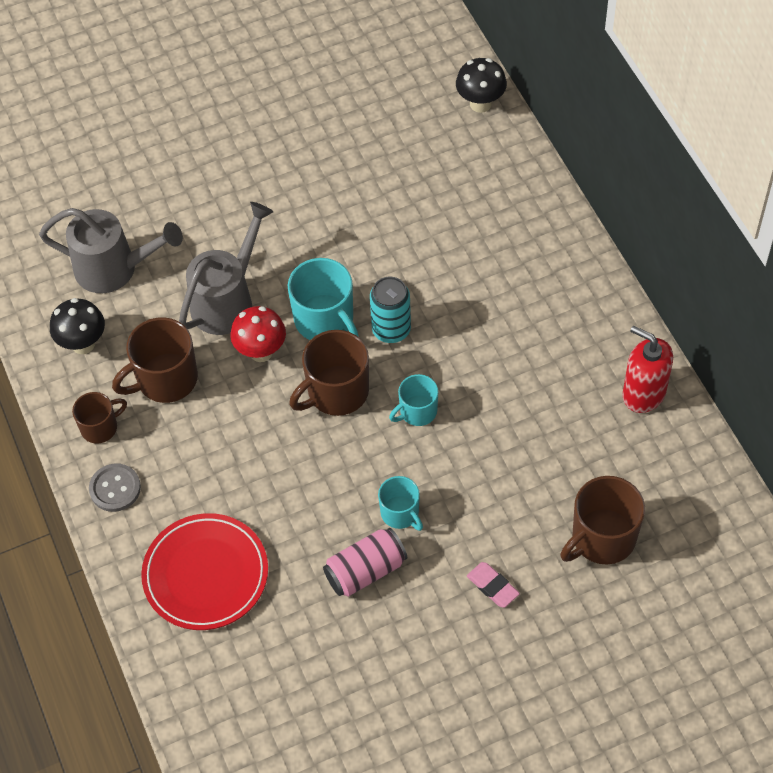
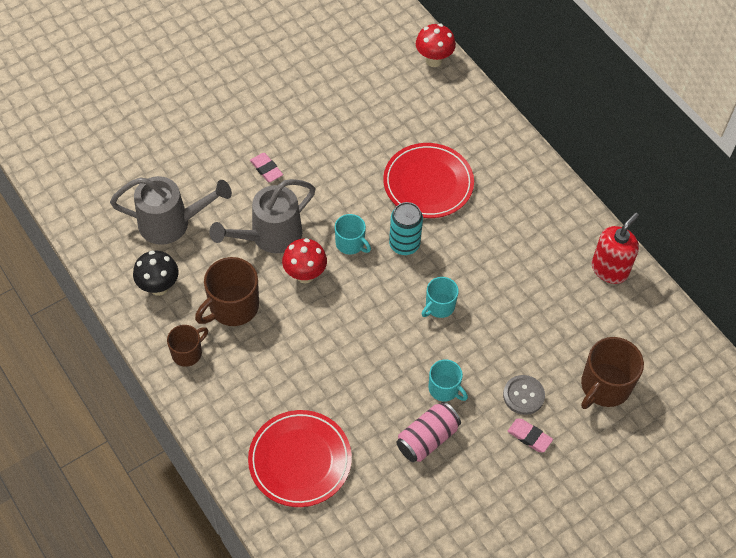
camera: 15 degrees left, 0 degrees up
grey button [89,463,141,512] -> grey button moved to [503,375,545,415]
grey watering can [179,202,273,335] -> grey watering can turned 150 degrees counterclockwise [209,179,315,253]
turquoise mug [288,258,359,340] -> turquoise mug [335,214,371,255], size x0.60
brown mug [289,330,369,416] -> none
black mushroom [456,58,507,113] -> red mushroom [416,24,456,67]
red soap dispenser [623,326,673,413] -> red soap dispenser turned 105 degrees clockwise [592,213,639,284]
none -> pink eraser [250,153,283,182]
none -> red plate [383,143,474,218]

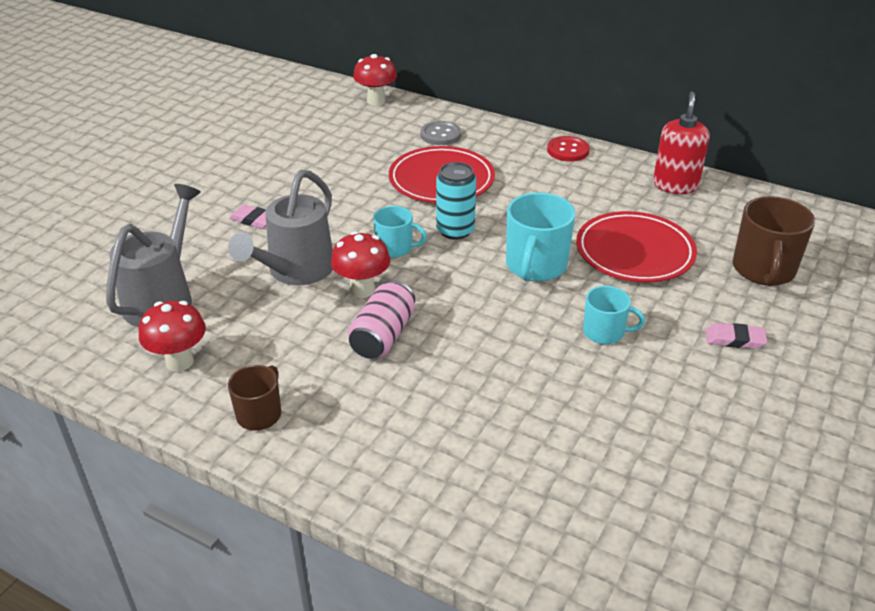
camera: 25 degrees left, 20 degrees down
grey watering can [110,176,232,245] -> grey watering can turned 45 degrees counterclockwise [106,184,201,327]
black mushroom [133,250,179,296] -> red mushroom [139,301,206,372]
brown mug [195,257,259,326] -> none
red plate [248,410,352,507] -> red plate moved to [576,211,697,282]
pink can [396,402,461,462] -> pink can moved to [348,280,415,359]
turquoise mug [421,277,459,318] -> turquoise mug [506,193,576,281], size x1.66
grey button [503,375,545,415] -> grey button moved to [420,121,461,145]
none -> red button [547,136,590,162]

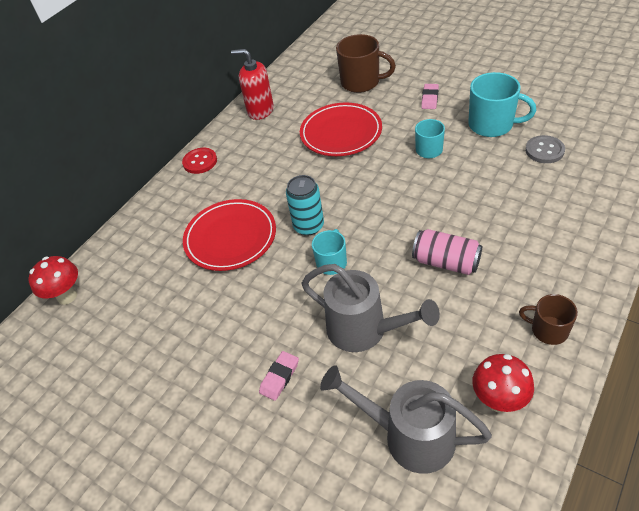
camera: 80 degrees left, 10 degrees up
red mushroom [331,231,390,298] -> none
grey button [420,121,461,145] -> grey button moved to [525,135,565,163]
turquoise mug [506,193,576,281] -> turquoise mug moved to [468,72,536,137]

